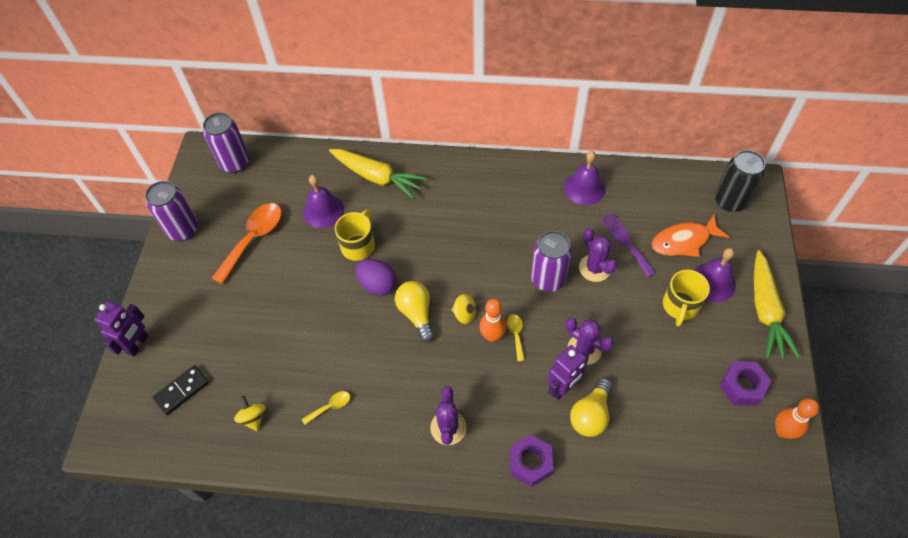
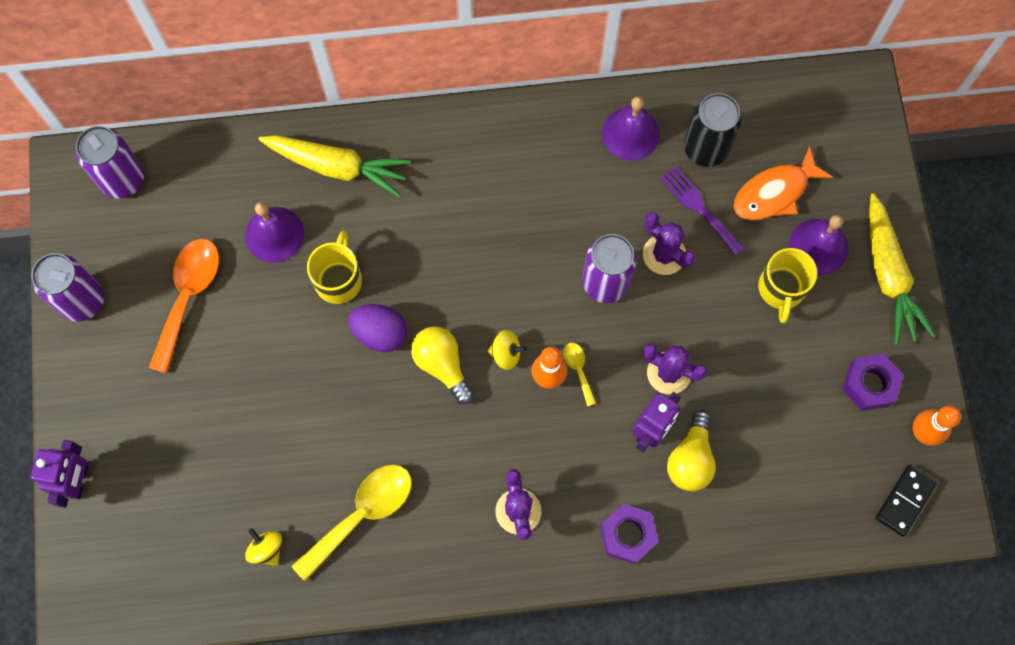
camera: 15 degrees left, 15 degrees up
black domino [153,365,209,415] -> black domino moved to [876,465,937,537]
yellow spoon [302,391,350,425] -> yellow spoon [292,464,412,581], size x2.15
black can [715,150,765,212] -> black can moved to [684,93,742,167]

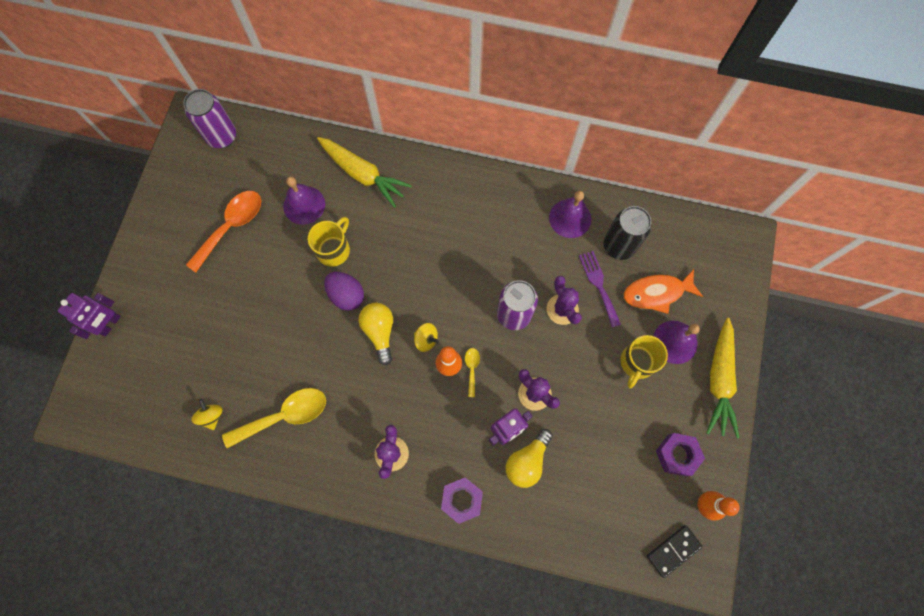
camera: 20 degrees right, 0 degrees up
purple can [31,253,104,322] -> none

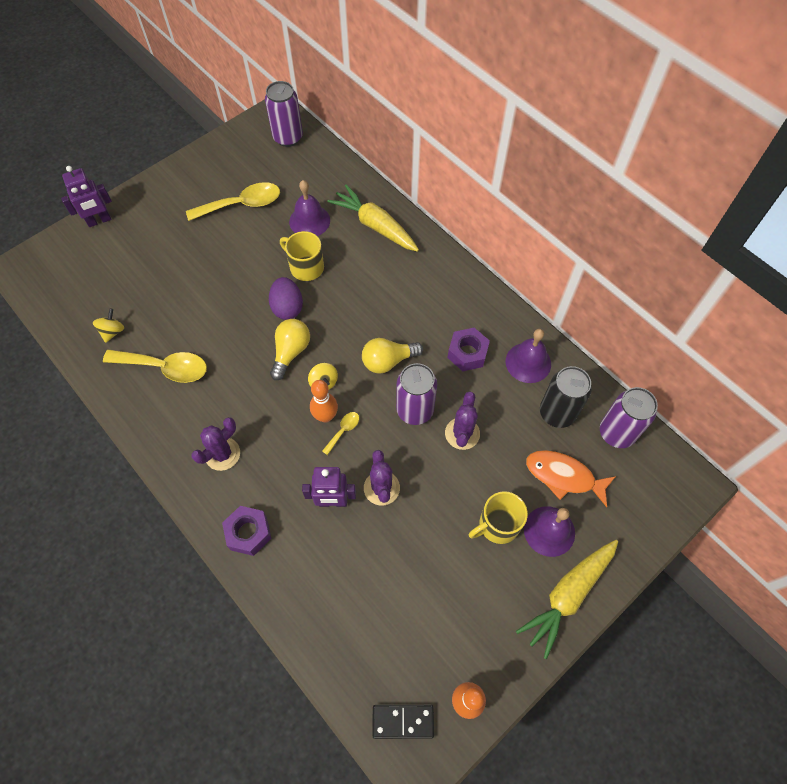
camera: 35 degrees right, 10 degrees down
orange spoon [186,191,261,272] -> yellow spoon [186,182,280,221]
yellow mug [308,217,350,267] -> yellow mug turned 120 degrees counterclockwise [280,231,324,281]
yellow carrot [317,137,412,208] -> yellow carrot turned 150 degrees clockwise [327,185,419,252]
yellow light bulb [505,429,553,488] -> yellow light bulb moved to [362,338,423,374]
purple fork [579,251,621,327] -> none
purple nut [656,433,705,476] -> purple nut moved to [448,328,490,371]
none -> purple can [600,387,658,448]

